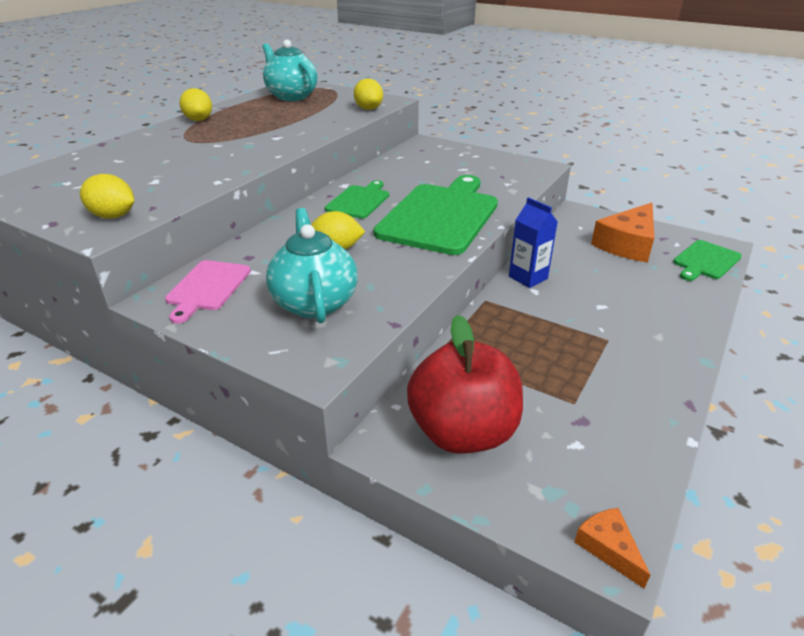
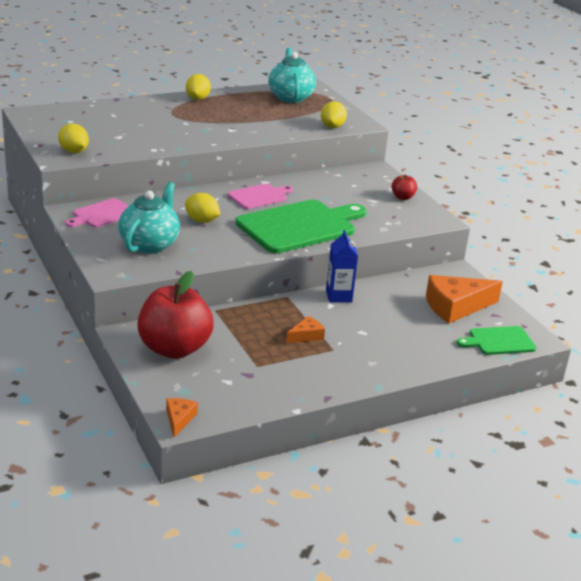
camera: 30 degrees right, 5 degrees down
green cutting board [325,180,389,219] -> pink cutting board [228,184,293,209]
none -> orange cheese [286,316,325,343]
none -> red apple [392,175,417,200]

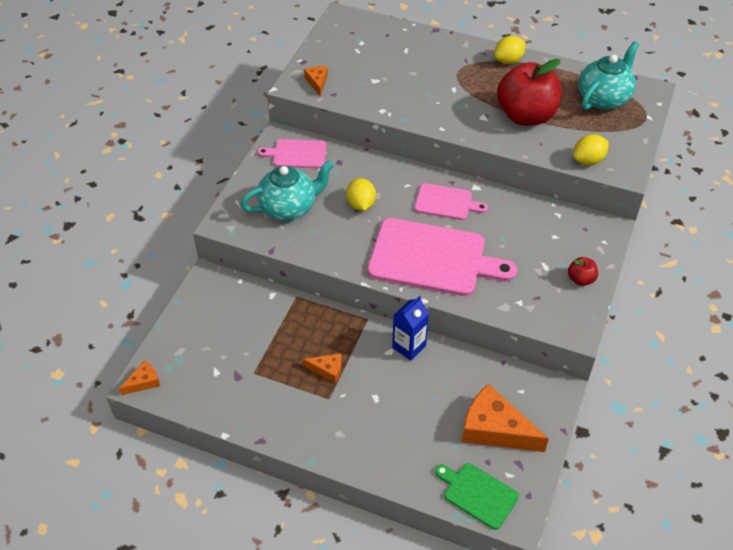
camera: 50 degrees right, 20 degrees up
yellow lemon [58,124,89,153] -> orange cheese [304,66,328,96]
red apple [137,271,214,359] -> red apple moved to [497,59,562,126]
green cutting board [236,200,366,253] -> pink cutting board [367,218,517,296]

